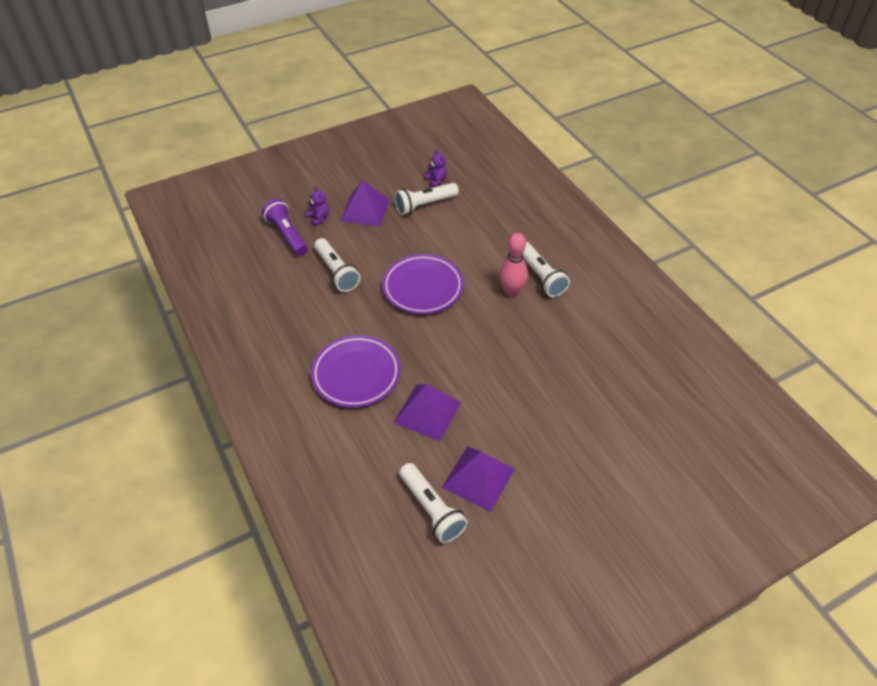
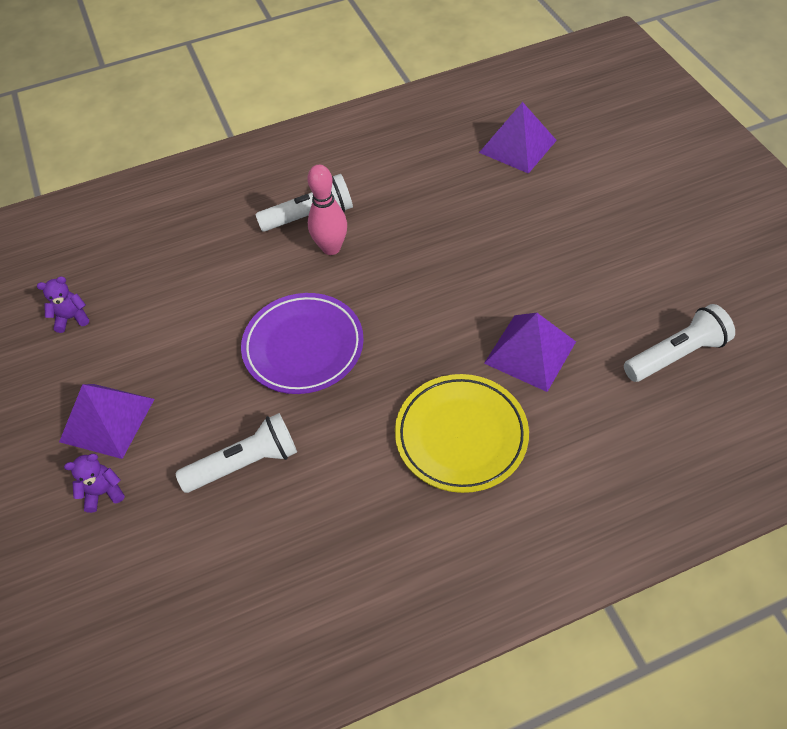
camera: 80 degrees left, 5 degrees up
purple flashlight [262,199,308,256] -> none
purple plate [311,335,401,408] -> yellow plate [395,374,529,493]
white flashlight [394,183,459,215] -> none
purple pyramid [442,446,515,512] -> purple pyramid moved to [479,102,557,174]

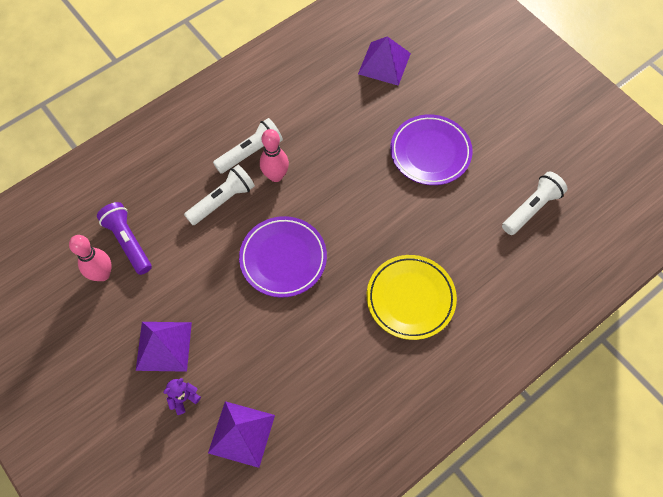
camera: 20 degrees left, 10 degrees up
purple teddy bear [37,276,89,333] -> pink bowling pin [69,235,112,281]
white flashlight [176,413,297,493] -> white flashlight moved to [184,165,255,225]
purple pyramid [484,313,576,392] -> purple pyramid moved to [208,401,275,468]
none -> purple flashlight [97,202,152,275]
none -> purple plate [390,114,473,185]

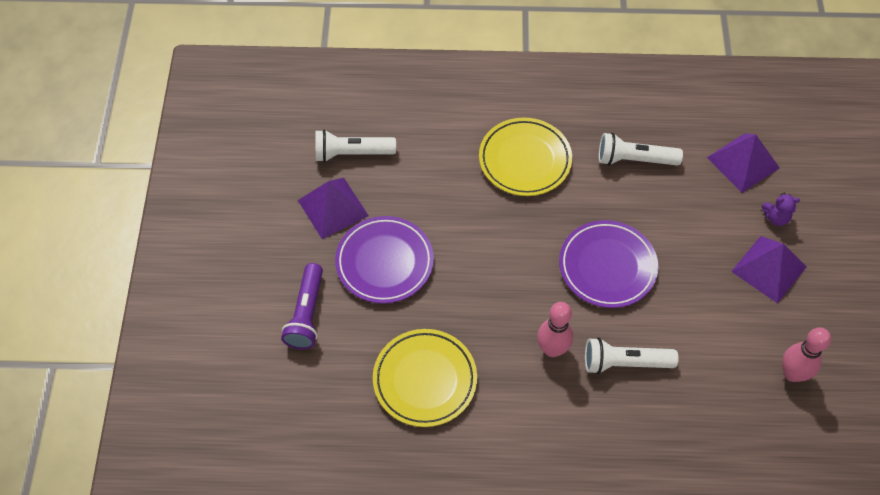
camera: 140 degrees left, 5 degrees down
purple flashlight [97,202,152,275] -> purple flashlight moved to [281,263,323,349]
white flashlight [213,118,283,174] -> white flashlight moved to [599,133,683,166]
purple pyramid [358,36,411,86] -> purple pyramid moved to [298,178,369,239]
none -> yellow plate [373,329,477,427]

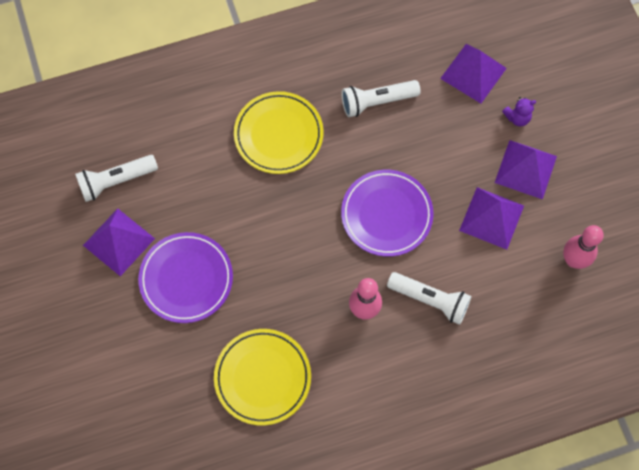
camera: 20 degrees left, 10 degrees up
purple flashlight [281,263,323,349] -> none
white flashlight [585,337,679,374] -> white flashlight turned 135 degrees counterclockwise [387,272,472,325]
none -> purple pyramid [459,187,524,250]

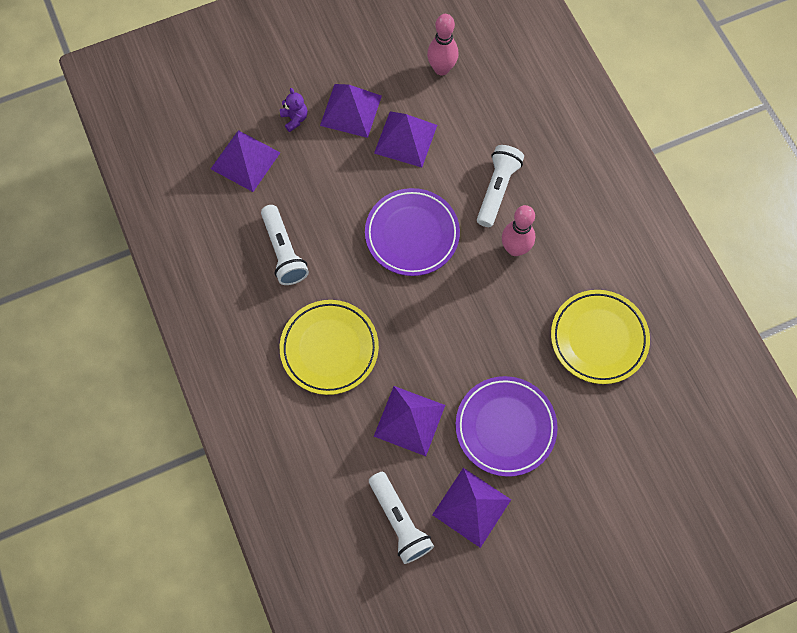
camera: 95 degrees left, 0 degrees up
none -> purple pyramid [374,386,445,456]

